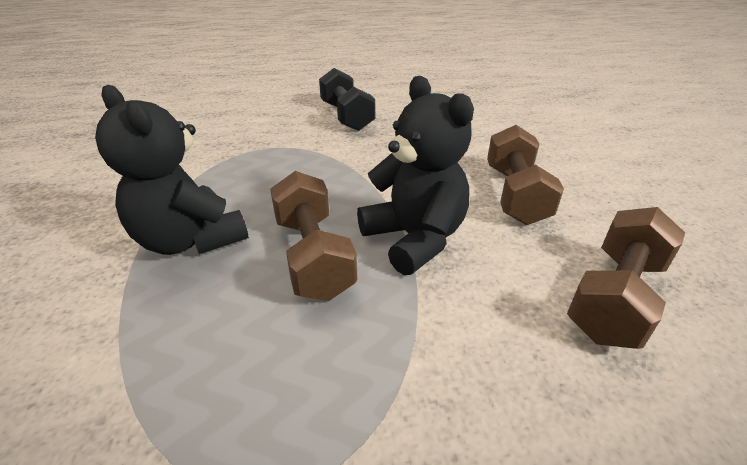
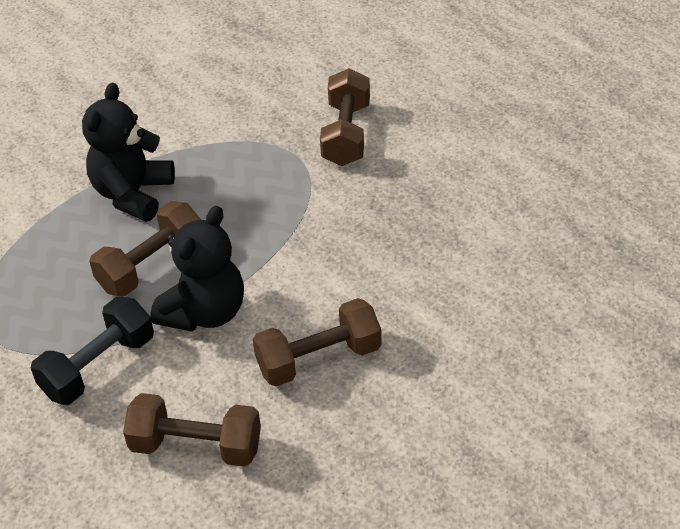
camera: 65 degrees right, 10 degrees up
black dumbbell [319,68,375,131] -> black dumbbell moved to [31,297,154,405]
none -> brown dumbbell [320,68,370,166]

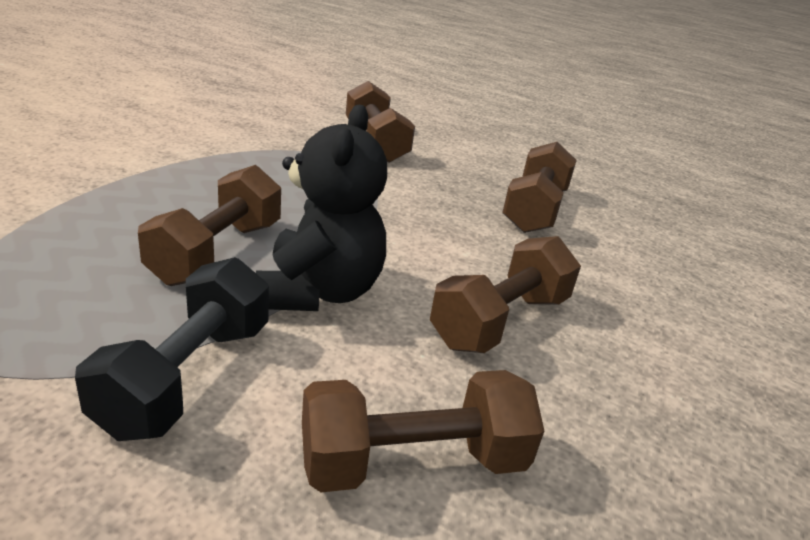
camera: 30 degrees left, 15 degrees down
black teddy bear [82,83,175,222] -> none
none -> brown dumbbell [502,142,577,233]

